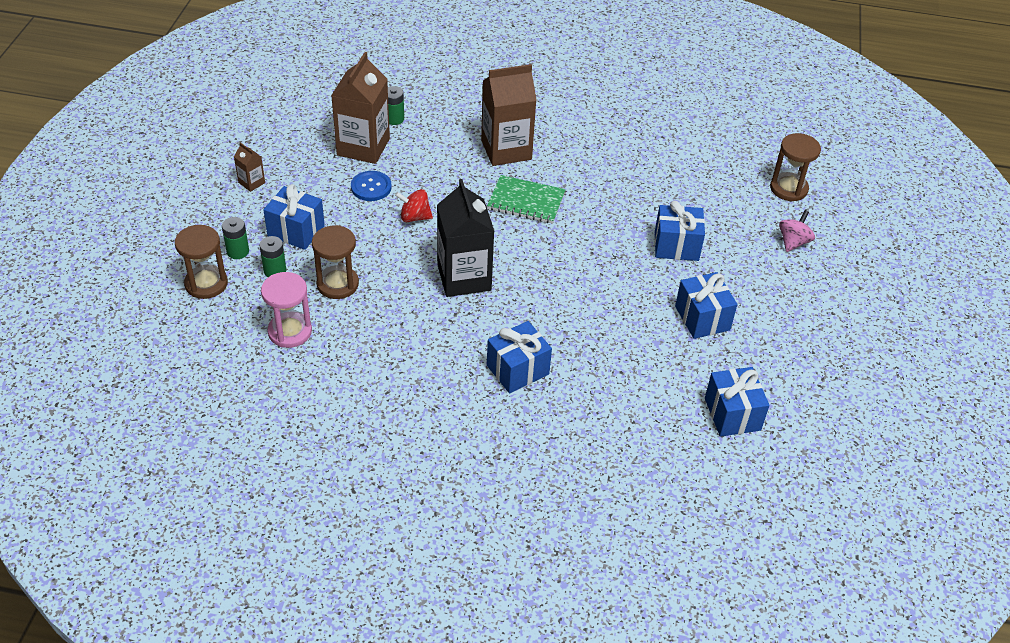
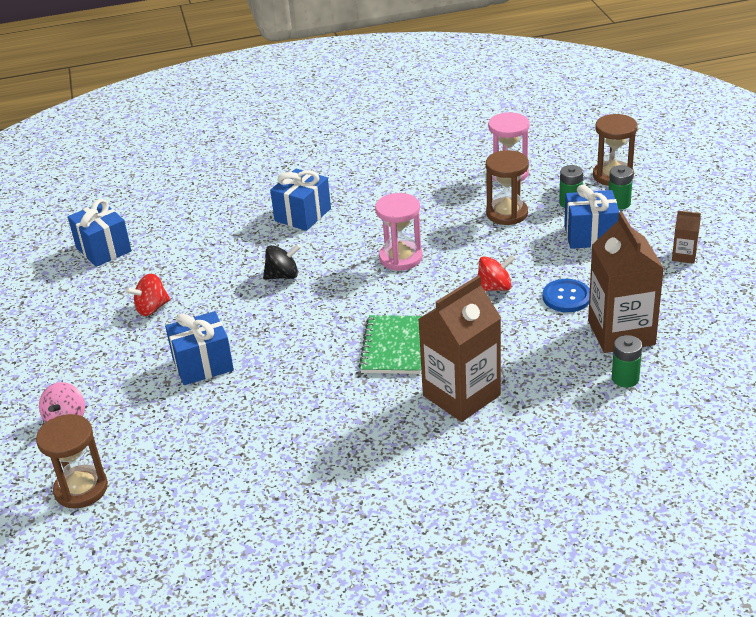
camera: 160 degrees right, 10 degrees down
black carton [437,179,495,297] -> pink hourglass [375,193,423,271]
green notebook [487,175,566,224] -> green notebook turned 75 degrees counterclockwise [359,315,422,374]
blue gift [675,272,737,339] -> red spinning top [126,274,170,316]
none -> black spinning top [263,244,301,280]

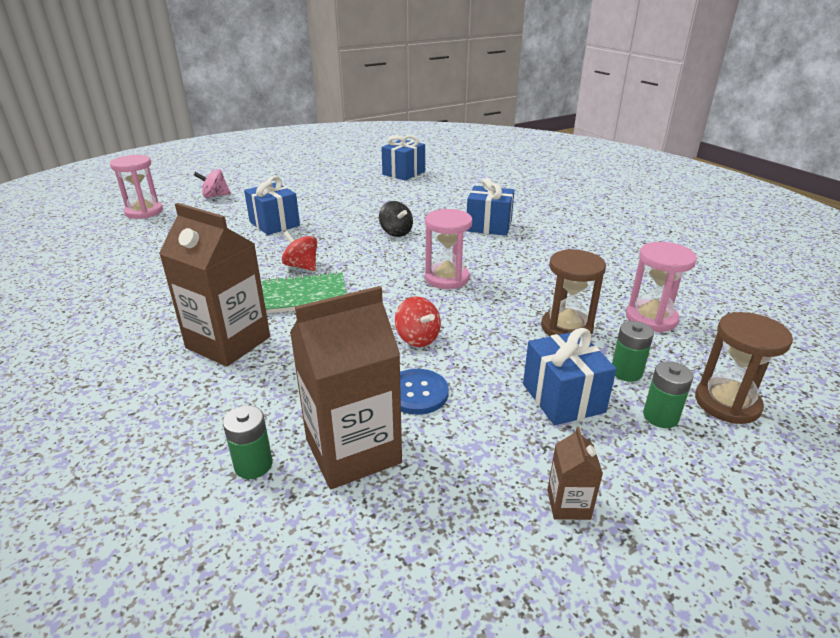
camera: 70 degrees right, 5 degrees down
brown hourglass [36,414,108,509] -> pink hourglass [110,155,163,219]
red spinning top [126,274,170,316] -> red spinning top moved to [282,231,317,271]

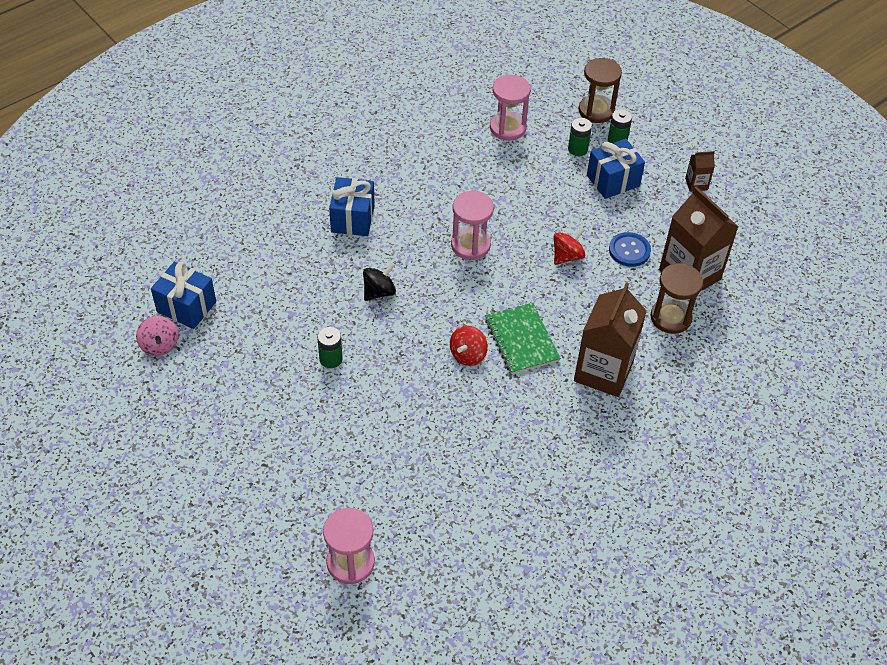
camera: 100 degrees left, 20 degrees up
pink spinning top [194,169,231,198] -> pink spinning top moved to [136,316,178,356]
green battery [223,406,273,479] -> green battery moved to [317,327,343,368]
blue gift [244,176,300,235] -> none
brown hourglass [541,249,606,337] -> brown hourglass moved to [651,263,703,334]

